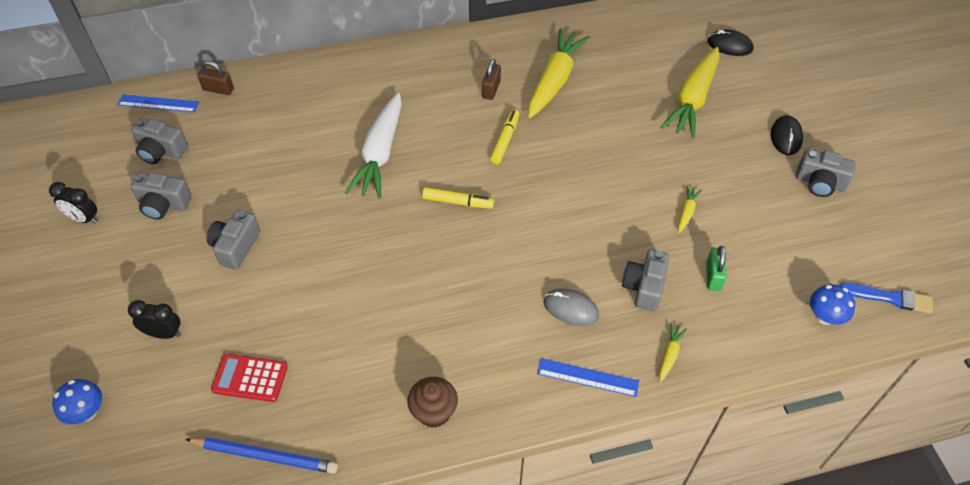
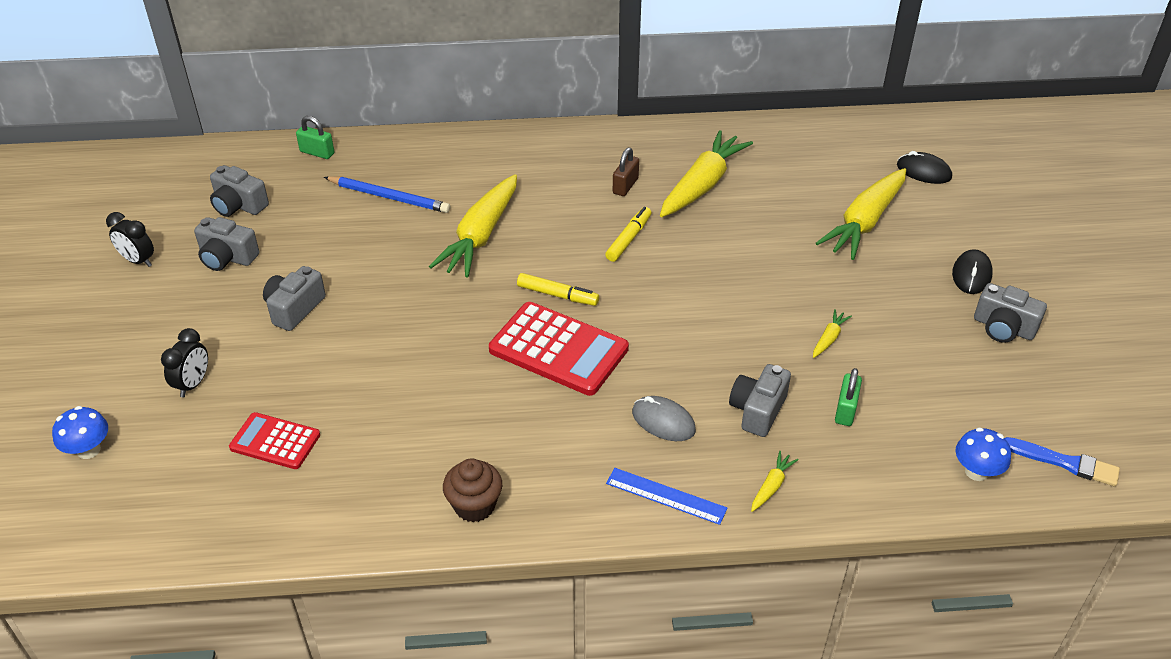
camera: 10 degrees right, 10 degrees down
blue ruler [117,95,199,112] -> none
black clock [128,300,181,339] -> black clock turned 90 degrees clockwise [161,328,208,397]
blue pencil [185,437,338,474] -> blue pencil moved to [324,176,450,213]
brown padlock [197,61,234,95] -> green padlock [296,116,334,159]
white carrot [345,93,402,199] -> yellow carrot [429,174,517,278]
none -> red calculator [489,302,629,396]

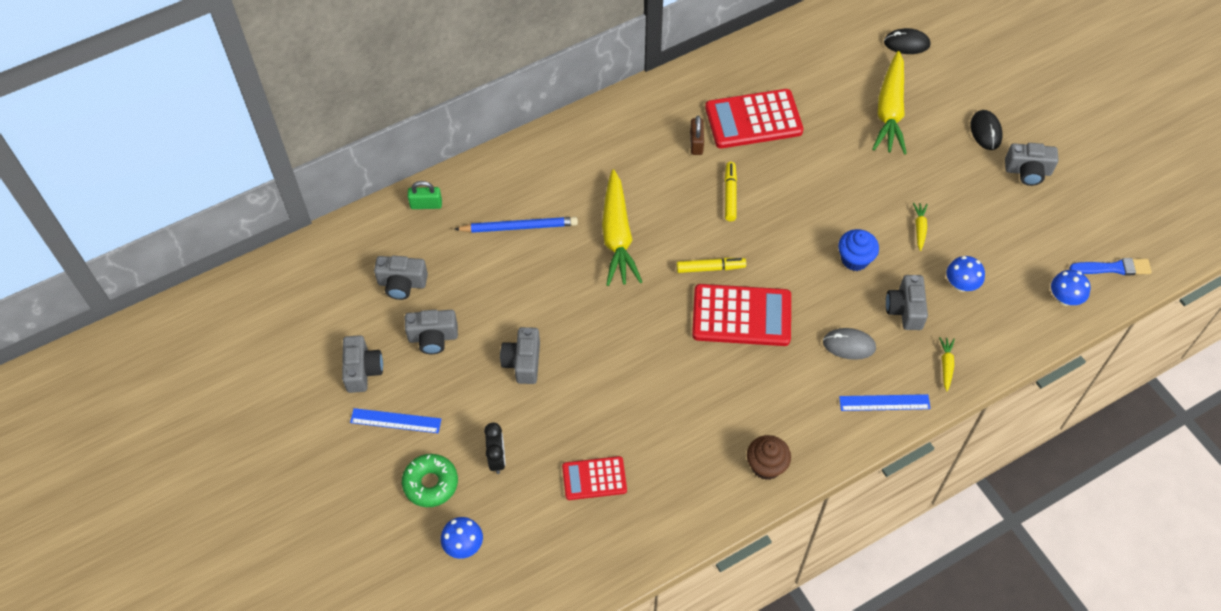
camera: 25 degrees left, 15 degrees up
black clock [106,212,154,267] -> grey camera [342,335,383,393]
yellow carrot [660,130,753,217] -> red calculator [705,89,803,148]
green padlock [835,368,862,426] -> blue mushroom [946,256,985,292]
none -> blue ruler [350,408,441,433]
none -> green donut [402,454,458,507]
none -> blue cupcake [838,229,879,271]

